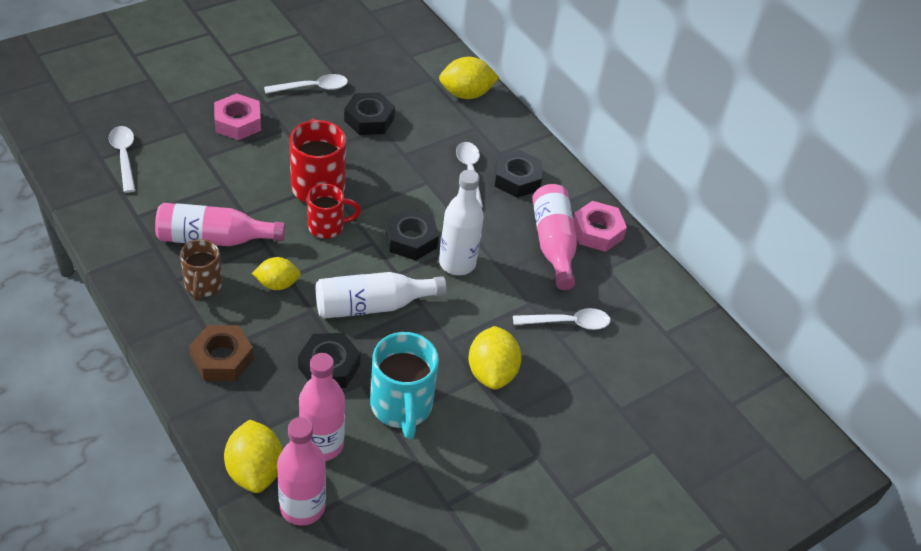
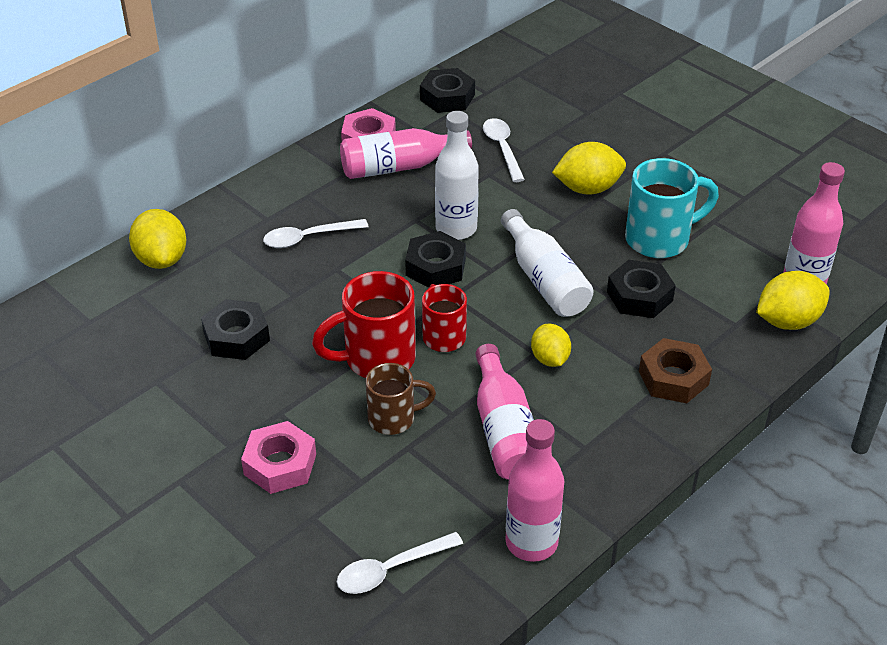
camera: 95 degrees left, 5 degrees down
brown mug [180,239,223,301] -> brown mug moved to [366,363,436,435]
white spoon [264,74,348,94] -> none
pink bottle [299,353,345,461] -> pink bottle moved to [505,419,564,562]
black nut [495,150,542,198] -> black nut moved to [420,68,475,113]

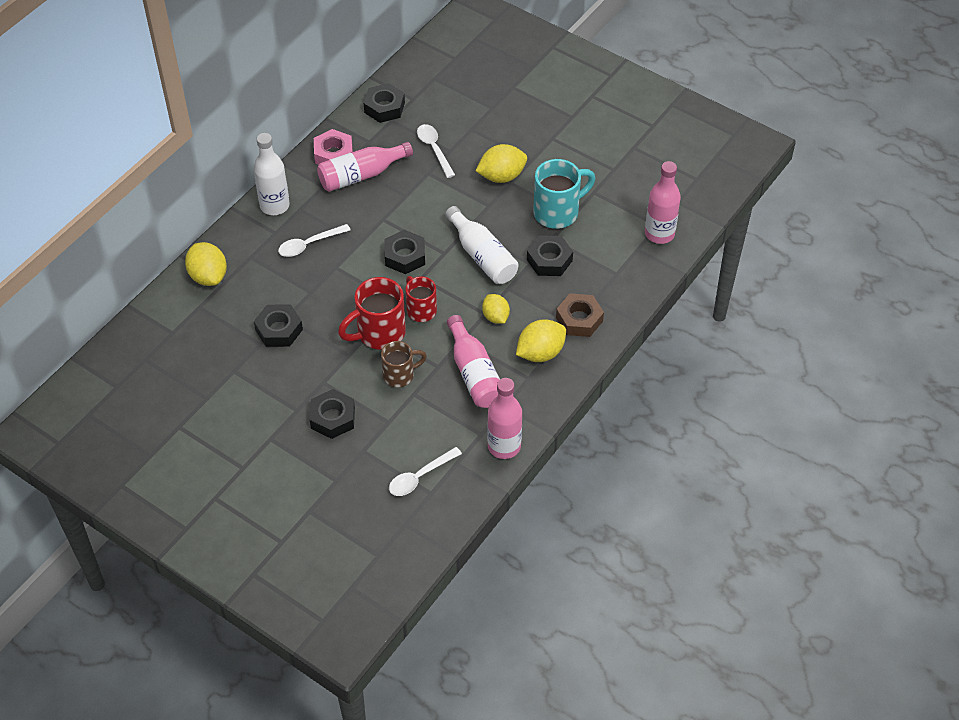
camera: 10 degrees left, 10 degrees up
pink nut [241,421,316,494] -> black nut [310,389,355,439]
white bottle [435,111,479,240] -> white bottle moved to [254,133,290,215]
yellow lemon [756,271,830,330] -> yellow lemon moved to [516,319,566,362]

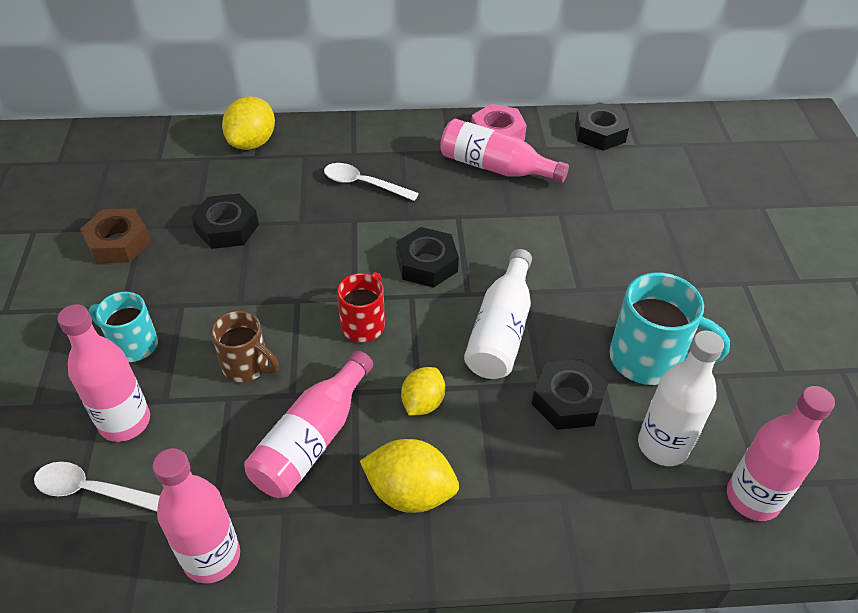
camera: 50 degrees right, 5 degrees down
white bottle [254,133,290,215] -> white bottle moved to [638,331,724,466]
black nut [310,389,355,439] -> turquoise mug [89,292,158,362]
red mug [338,277,406,350] -> none
white spoon [417,124,455,178] -> none
yellow lemon [476,144,527,183] -> none
brown nut [556,293,604,337] -> brown nut moved to [80,209,151,263]
none -> pink bottle [58,304,150,442]

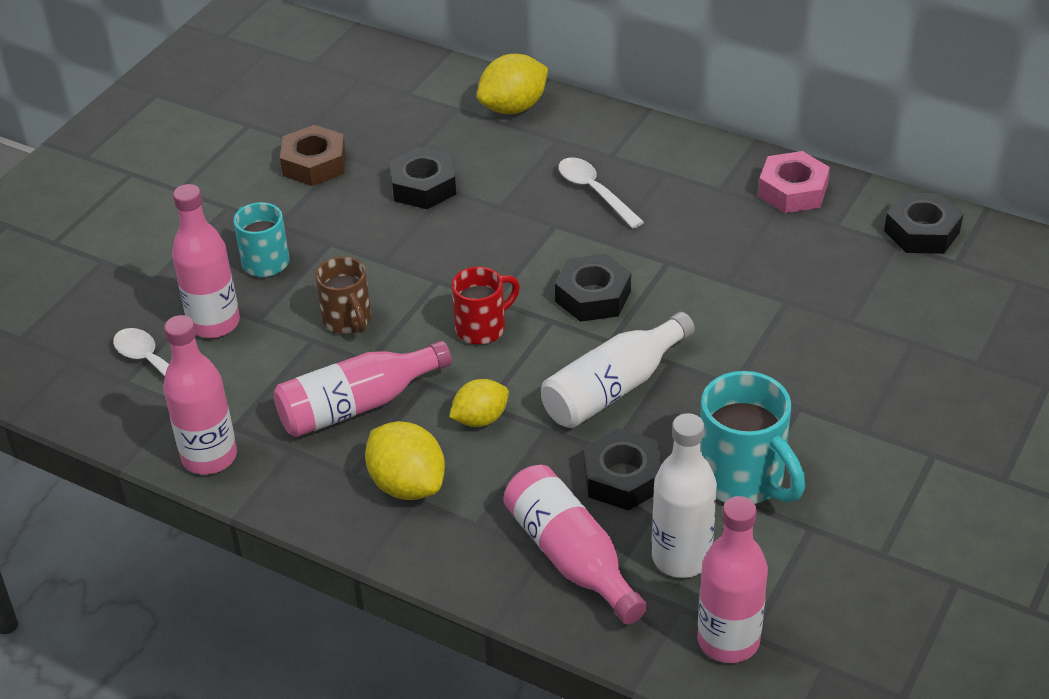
camera: 35 degrees right, 5 degrees down
pink bottle [440,119,569,183] -> pink bottle moved to [503,465,647,625]

